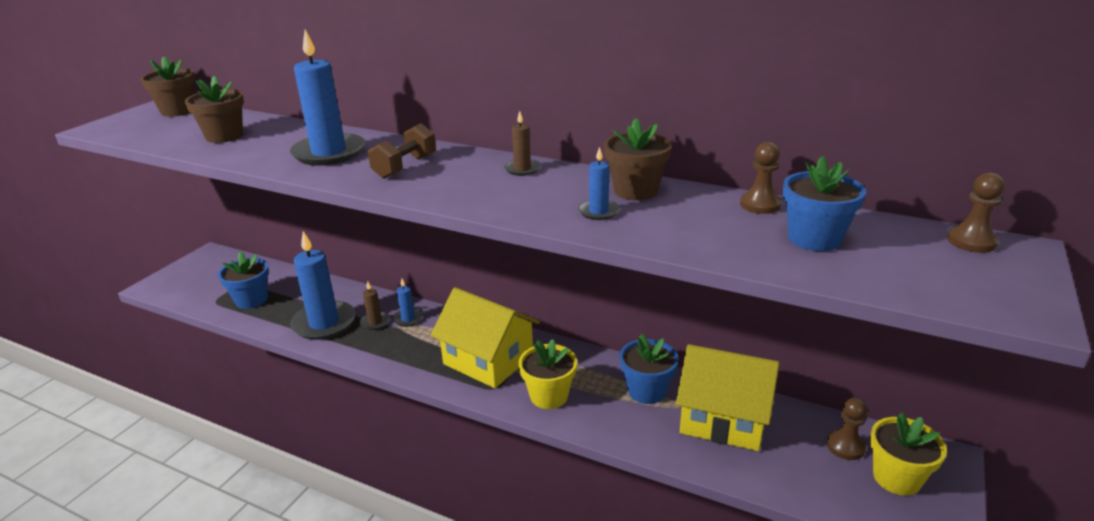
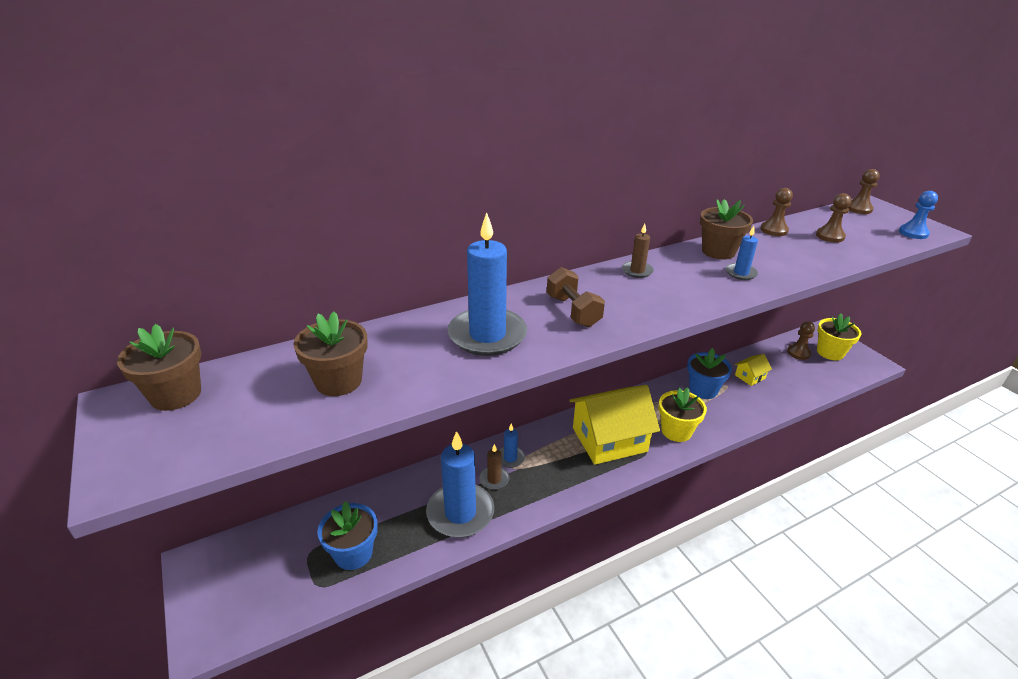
camera: 55 degrees left, 5 degrees up
yellow house [676,344,779,451] -> yellow house [735,354,772,386], size x0.43
blue flower pot [783,156,866,251] -> brown pawn [816,193,851,243]
none -> blue pawn [899,191,938,239]

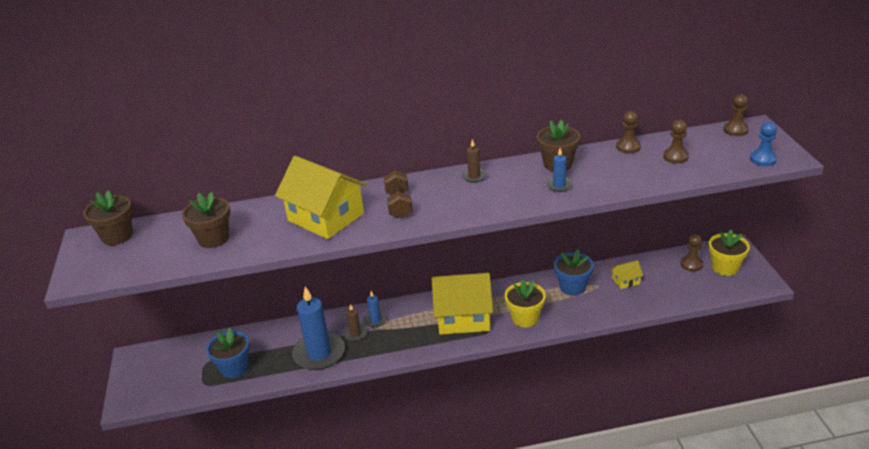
camera: 20 degrees right, 0 degrees up
blue candle [448,212,527,356] -> yellow house [275,156,367,239]

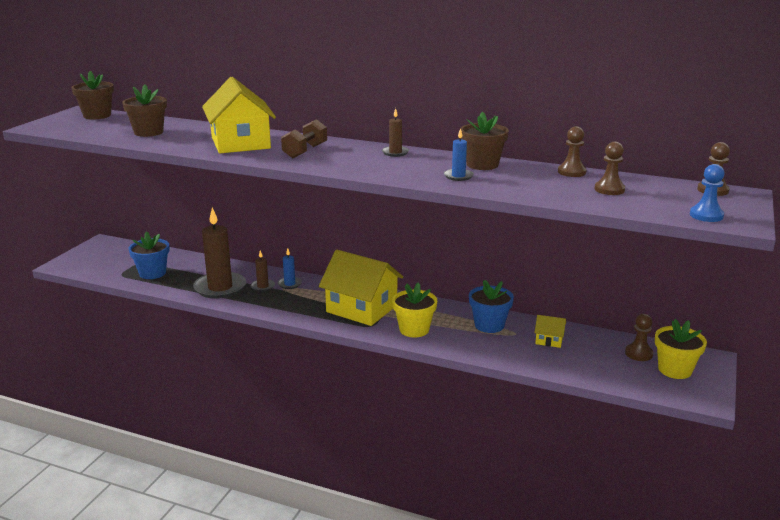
camera: 30 degrees right, 10 degrees down
blue candle [292,286,345,370] -> brown candle [193,208,246,299]

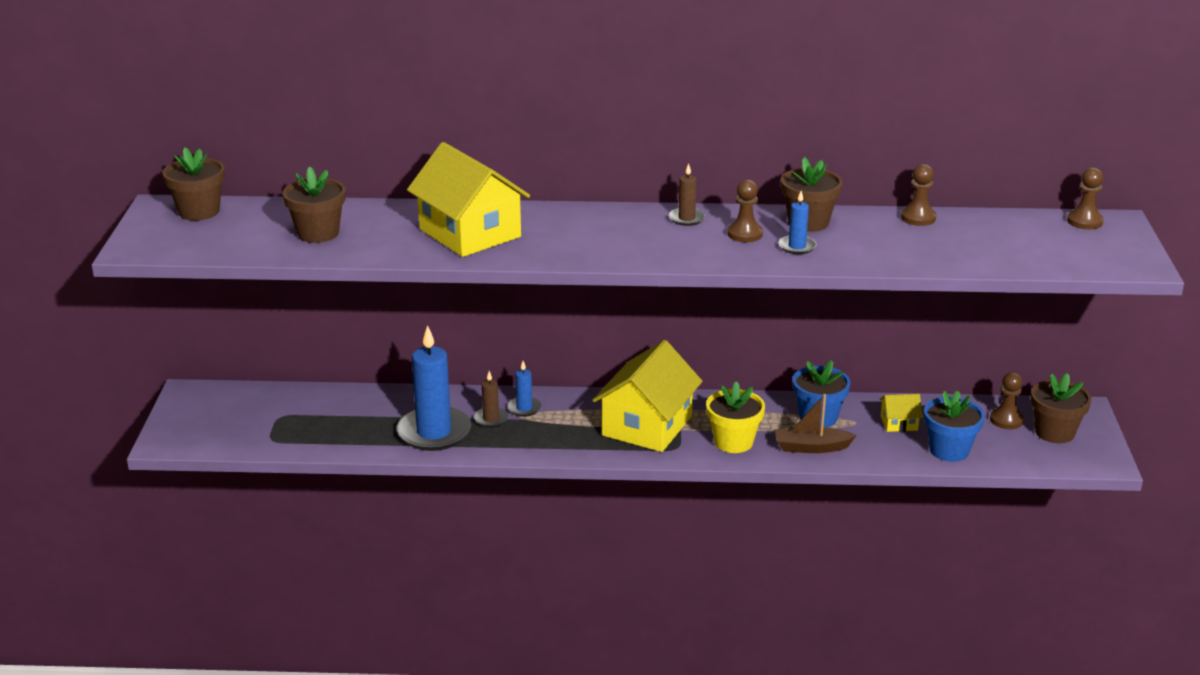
camera: 20 degrees left, 5 degrees up
blue flower pot [128,231,169,279] -> blue flower pot moved to [924,390,985,462]
brown candle [193,208,246,299] -> blue candle [396,325,471,451]
brown dumbbell [281,119,327,159] -> none
yellow house [319,250,403,326] -> yellow house turned 75 degrees counterclockwise [592,340,702,452]
brown pawn [594,142,625,195] -> brown pawn moved to [727,179,763,242]
yellow flower pot [655,319,707,379] -> brown flower pot [1031,373,1092,443]
blue pawn [690,164,725,222] -> none
none -> brown boat [775,394,857,453]

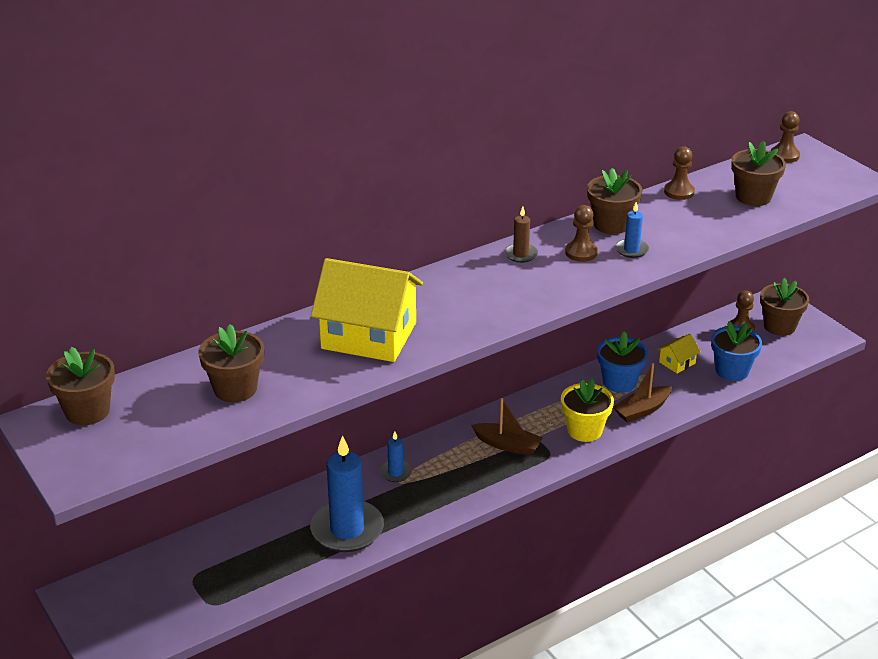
camera: 35 degrees left, 5 degrees up
brown candle [474,371,508,428] -> none
yellow house [592,340,702,452] -> brown boat [471,398,543,456]
none -> brown flower pot [731,141,786,206]

